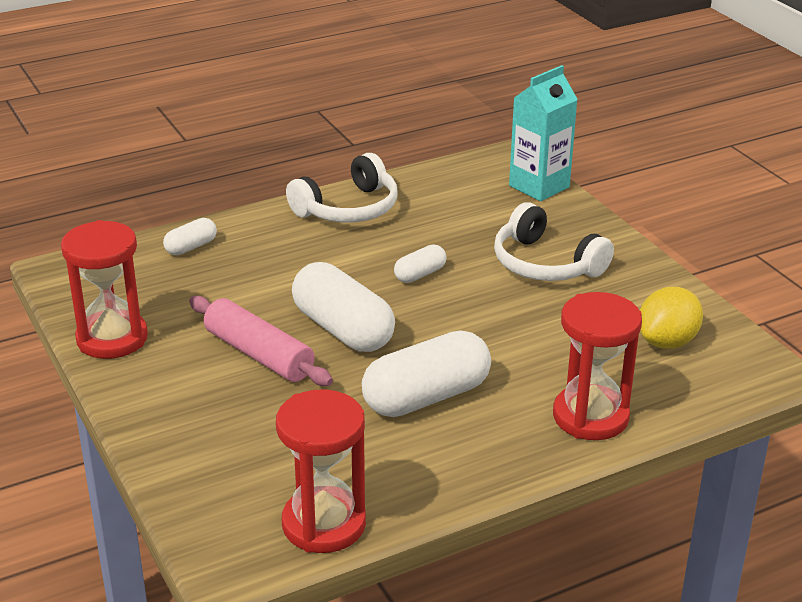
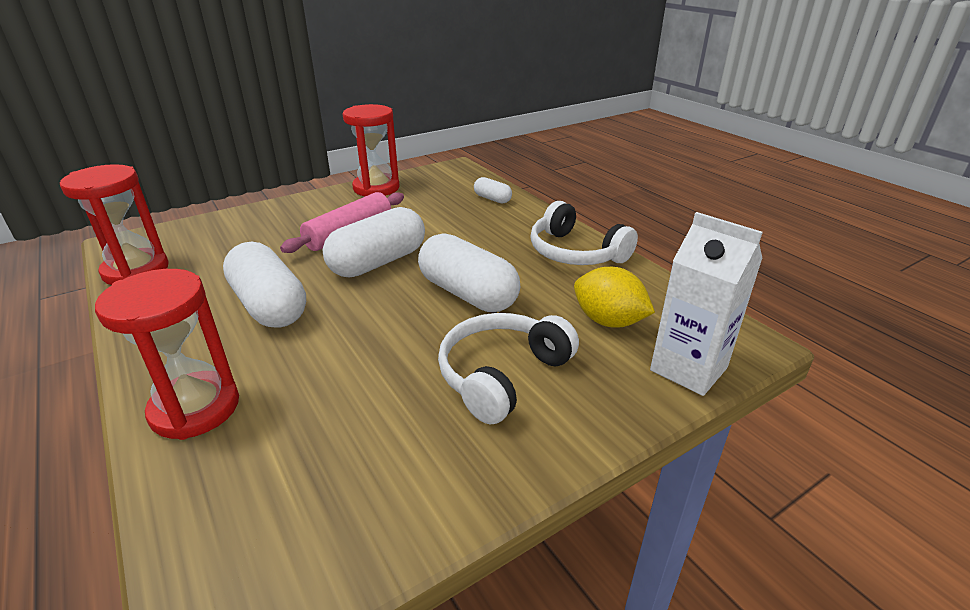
camera: 85 degrees right, 0 degrees up
white capsule [394,245,447,283] -> white capsule [418,233,520,312], size x2.03
turquoise carton [509,65,578,201] -> white carton [650,212,763,396]
yellow lemon [640,287,703,349] -> yellow lemon moved to [574,267,655,328]

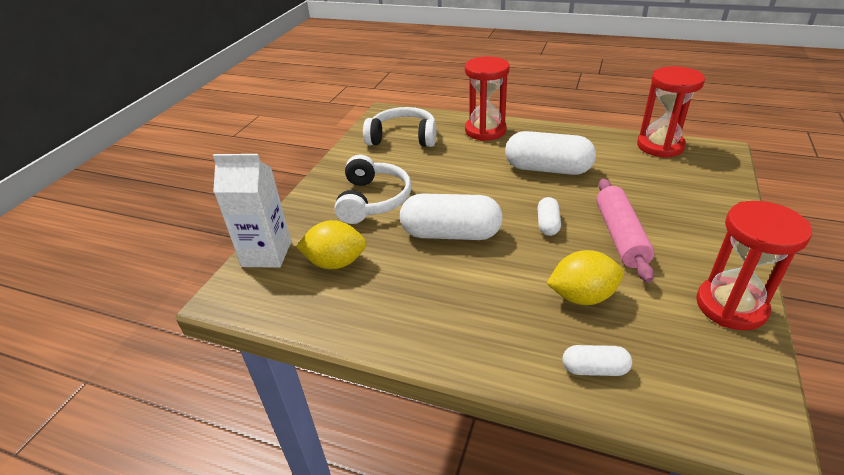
camera: 145 degrees right, 5 degrees up
white capsule [323,207,425,277] -> white capsule [537,197,561,236], size x0.49
white headphones [530,201,638,265] -> white headphones moved to [363,107,436,147]
none -> yellow lemon [546,250,624,305]

